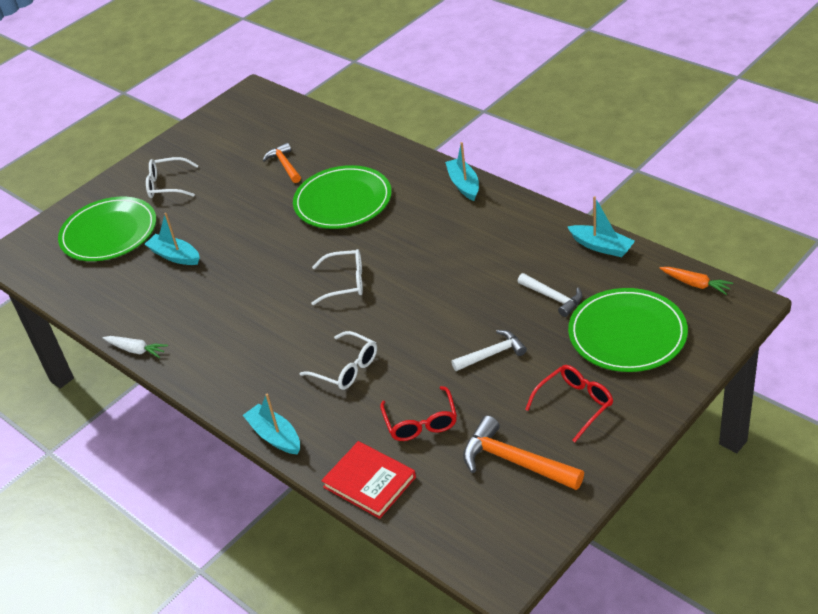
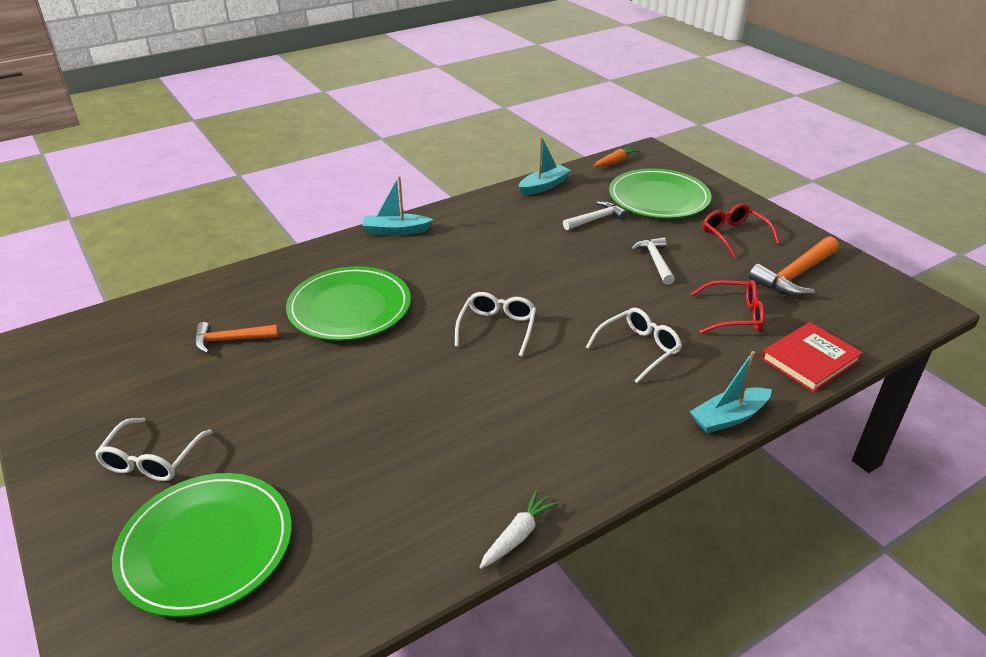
camera: 80 degrees left, 5 degrees down
turquoise boat [144,213,200,265] -> none

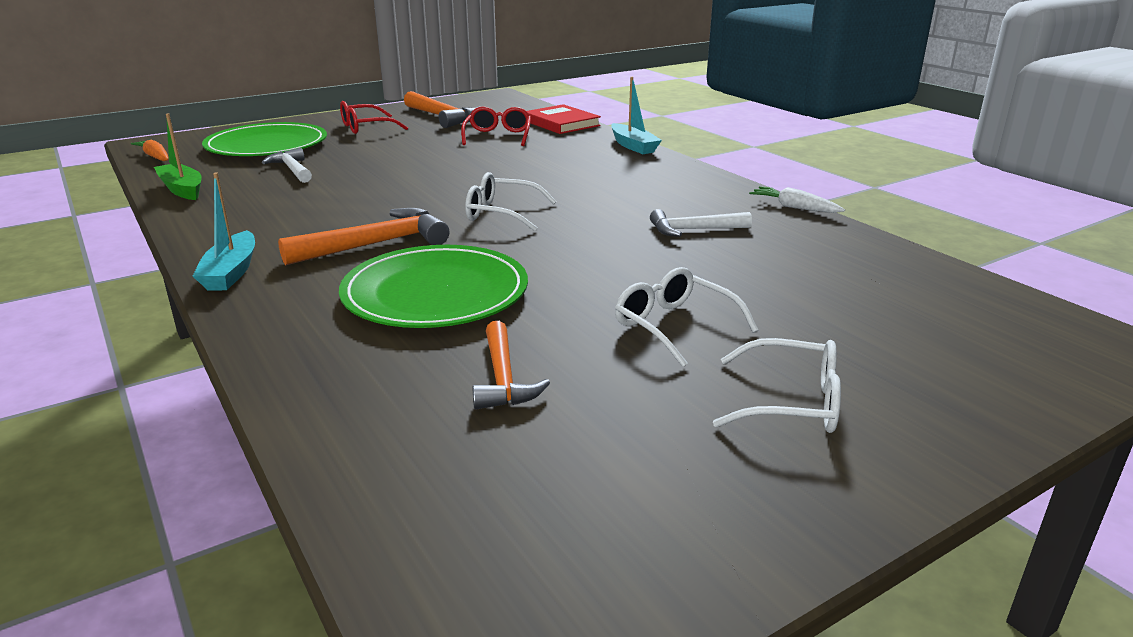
camera: 90 degrees left, 10 degrees down
green plate [112,473,292,617] -> none
turquoise boat [518,136,571,195] -> green boat [154,113,202,200]
white glasses [586,308,682,383] -> white glasses moved to [615,267,758,367]
white hammer [631,237,675,285] -> white hammer moved to [650,209,752,237]
none -> orange hammer [278,208,450,265]

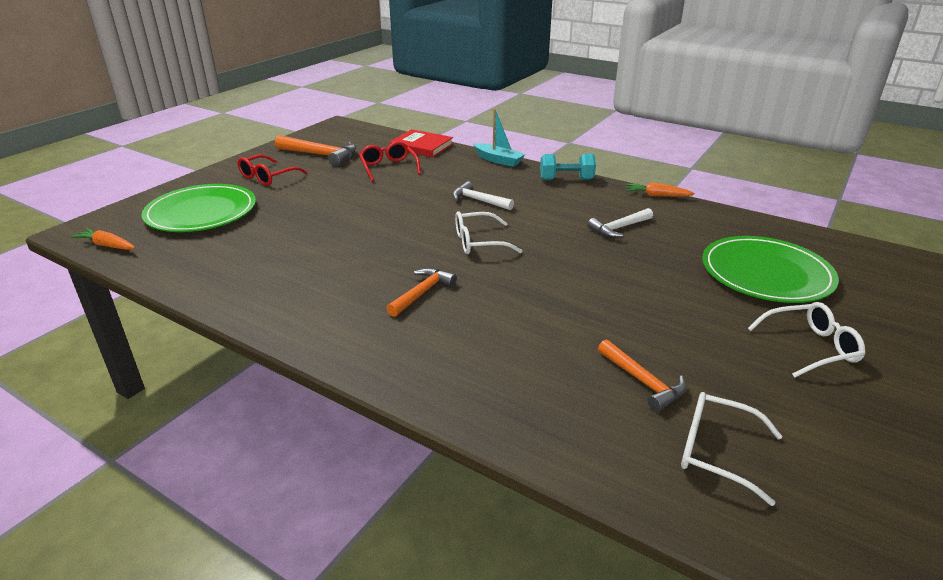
camera: 25 degrees left, 5 degrees up
green boat [154,113,202,200] -> none
turquoise boat [193,173,255,291] -> none
white hammer [262,148,312,183] -> white hammer moved to [452,181,514,210]
orange hammer [278,208,450,265] -> orange hammer [386,268,457,317], size x0.65
green plate [339,245,528,328] -> green plate moved to [702,236,839,303]
white glasses [615,267,758,367] -> white glasses moved to [681,392,783,506]
white carrot [749,186,845,213] -> orange carrot [626,183,695,197]
none -> turquoise dumbbell [540,154,596,180]

